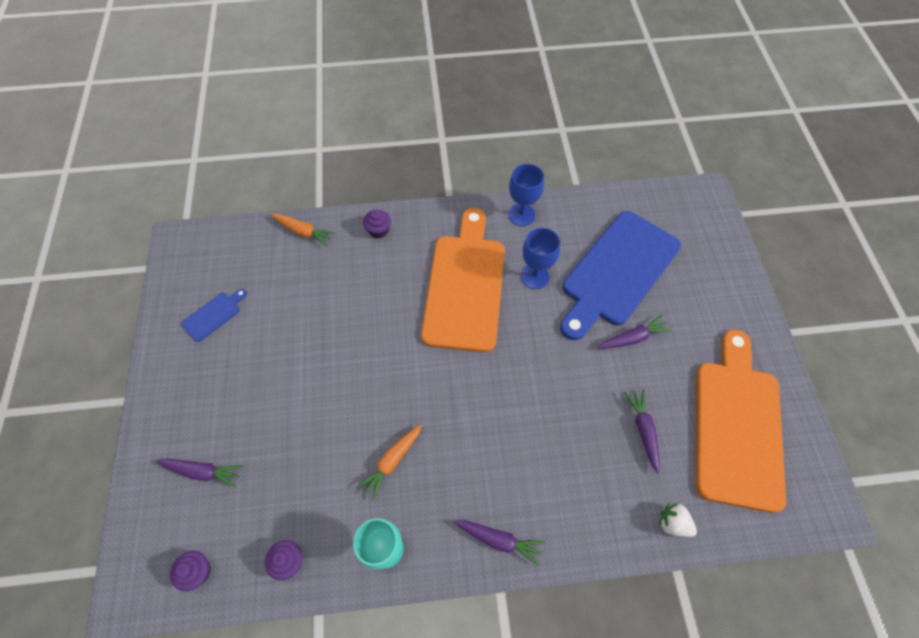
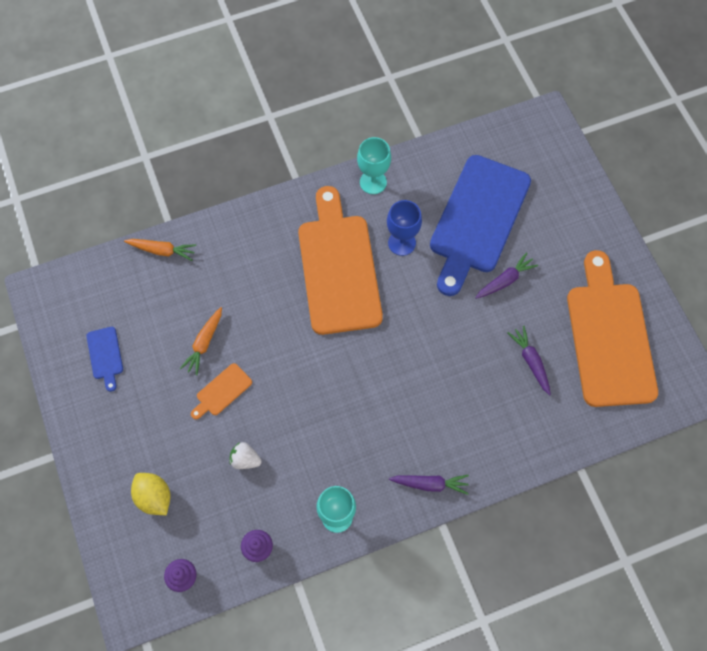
camera: 15 degrees left, 5 degrees up
purple carrot [156,459,243,488] -> yellow lemon [131,473,171,515]
blue cutting board [182,289,247,342] -> blue cutting board turned 135 degrees clockwise [86,327,123,392]
orange carrot [356,424,422,501] -> orange carrot moved to [180,307,222,375]
purple cupcake [363,210,391,238] -> none
blue goblet [508,164,544,226] -> turquoise goblet [357,137,391,194]
white strawberry [659,503,697,537] -> white strawberry moved to [230,442,262,469]
none -> orange cutting board [191,363,252,419]

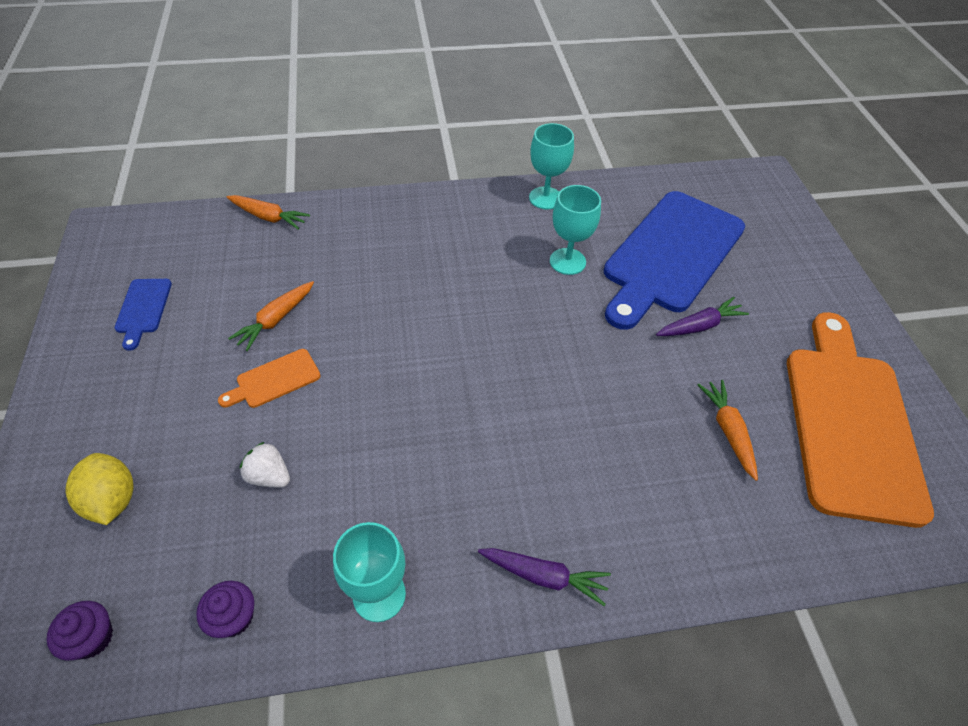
camera: 10 degrees right, 15 degrees down
orange cutting board [298,186,383,335] -> none
blue goblet [387,200,422,256] -> turquoise goblet [550,185,601,275]
purple carrot [508,326,551,395] -> orange carrot [697,380,758,481]

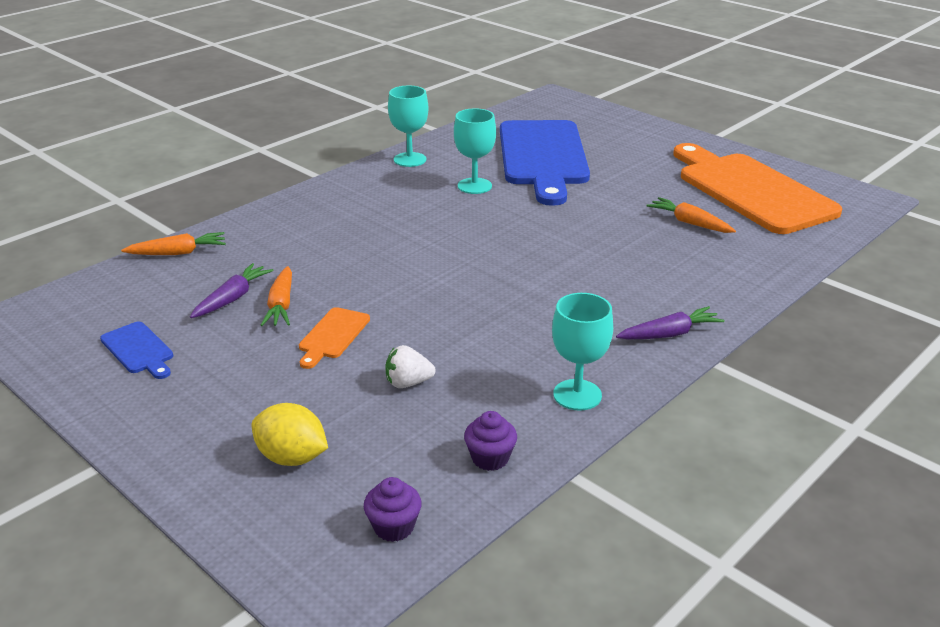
camera: 35 degrees left, 20 degrees down
purple carrot [656,297,749,336] -> purple carrot moved to [190,263,273,318]

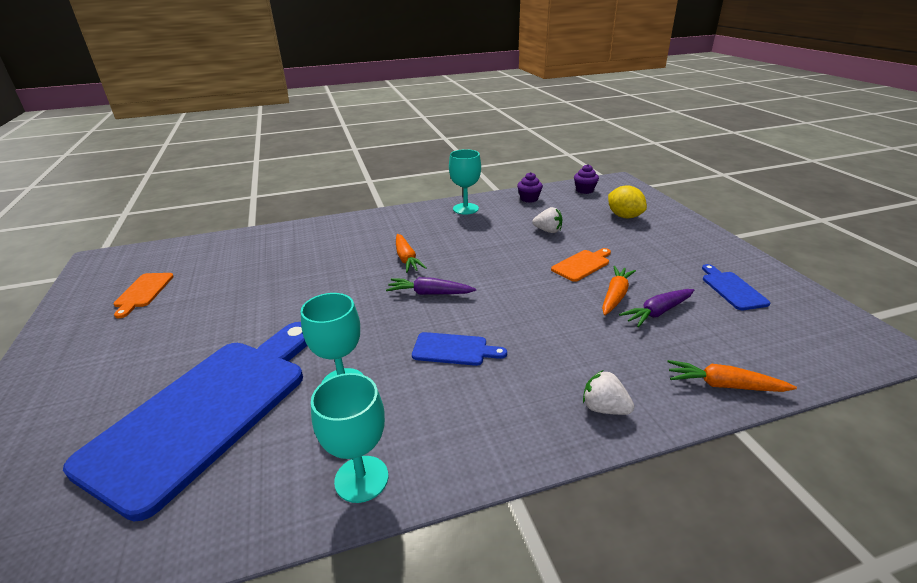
camera: 150 degrees left, 0 degrees up
purple carrot [616,306,725,339] -> purple carrot moved to [386,277,476,295]
orange carrot [646,197,736,233] -> orange carrot moved to [396,234,427,273]
orange cutting board [673,143,842,234] -> orange cutting board [114,273,174,318], size x0.41
none -> blue cutting board [412,332,507,366]
none -> white strawberry [583,370,634,415]

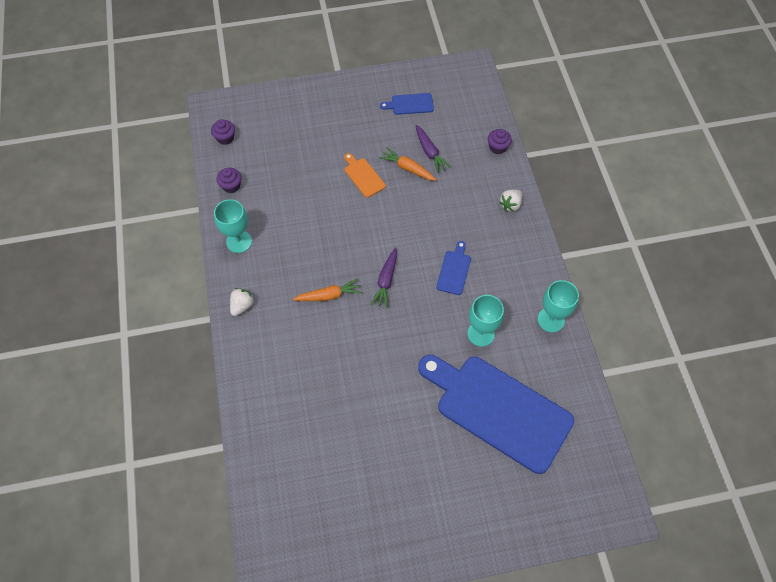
camera: 85 degrees left, 30 degrees up
orange cutting board [114,273,174,318] -> none
white strawberry [532,207,562,233] -> white strawberry moved to [230,288,254,316]
yellow lemon [608,185,647,218] -> none
orange carrot [667,360,797,392] -> purple cupcake [488,129,512,154]

